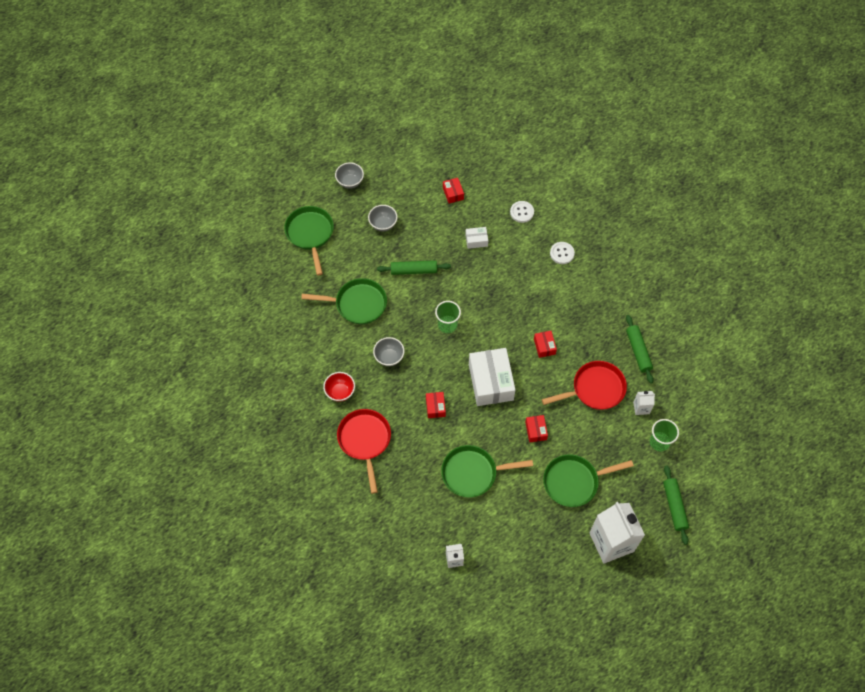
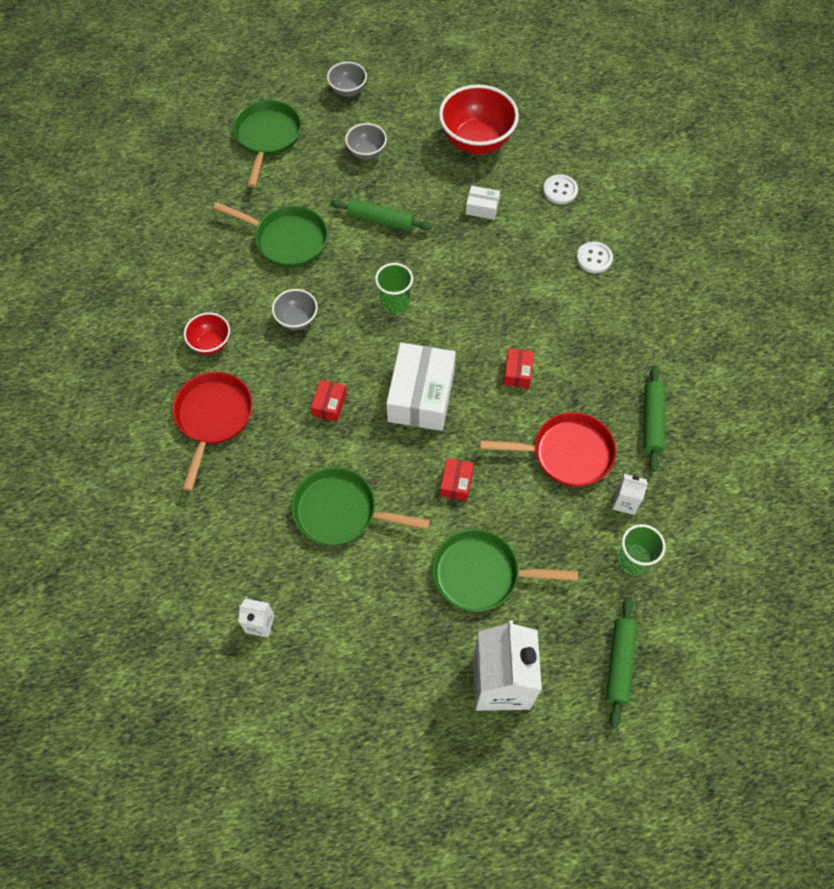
camera: 20 degrees right, 0 degrees up
red box [443,178,464,204] -> red bowl [439,84,519,154]

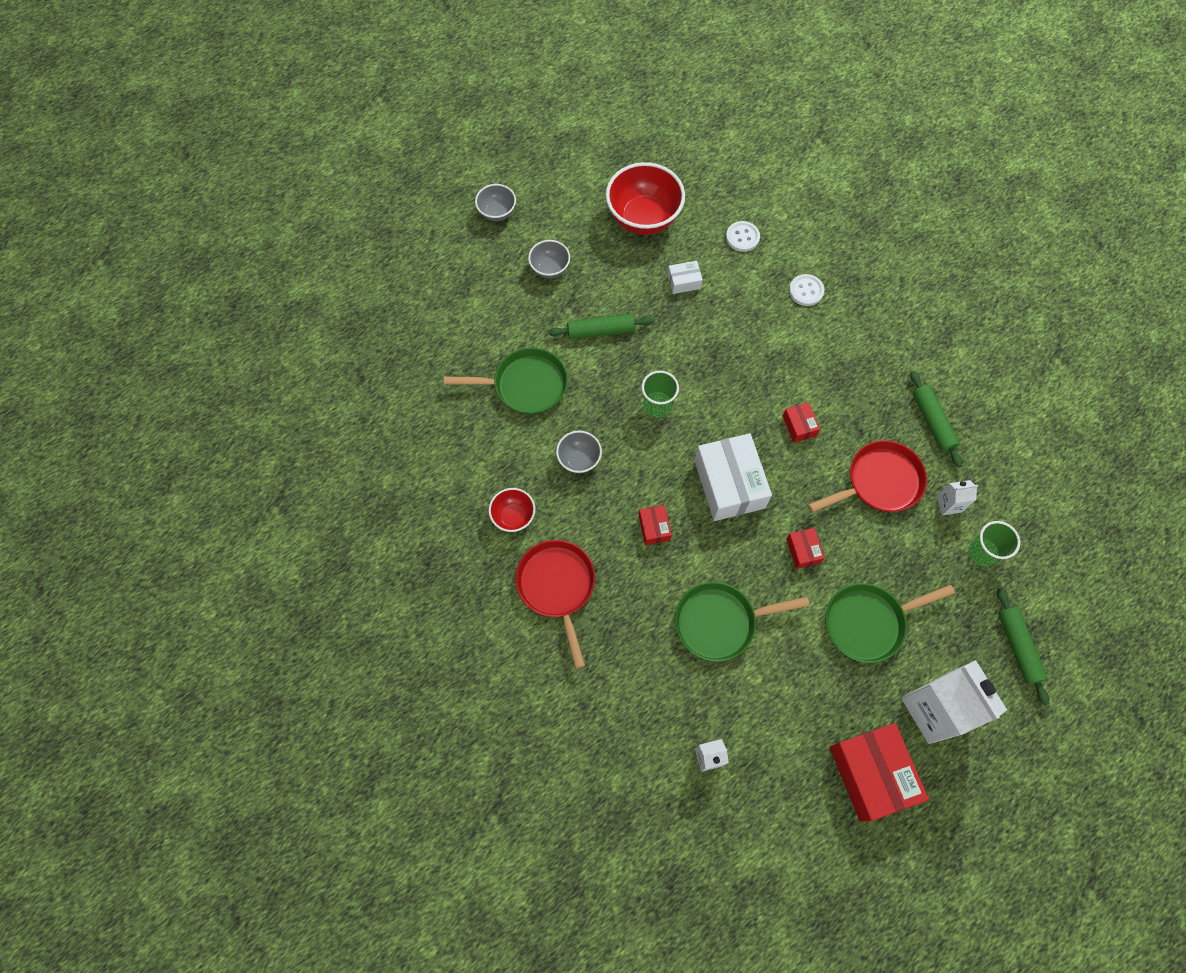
camera: 25 degrees left, 5 degrees up
green pan [233,100,301,187] -> none
none -> red box [830,723,929,822]

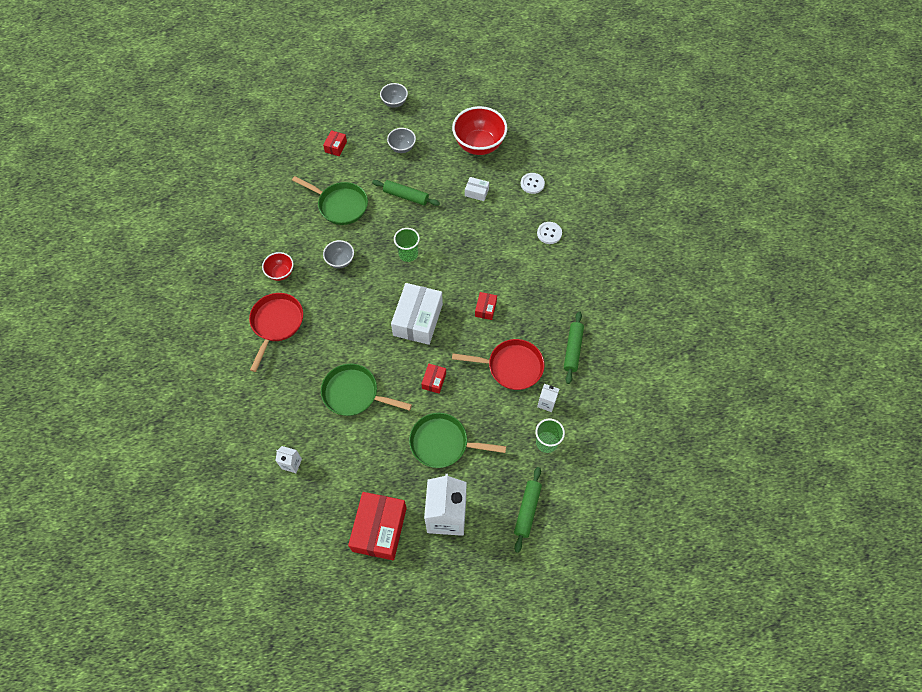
camera: 30 degrees right, 5 degrees down
red box [639,505,672,545] -> red box moved to [323,130,347,156]

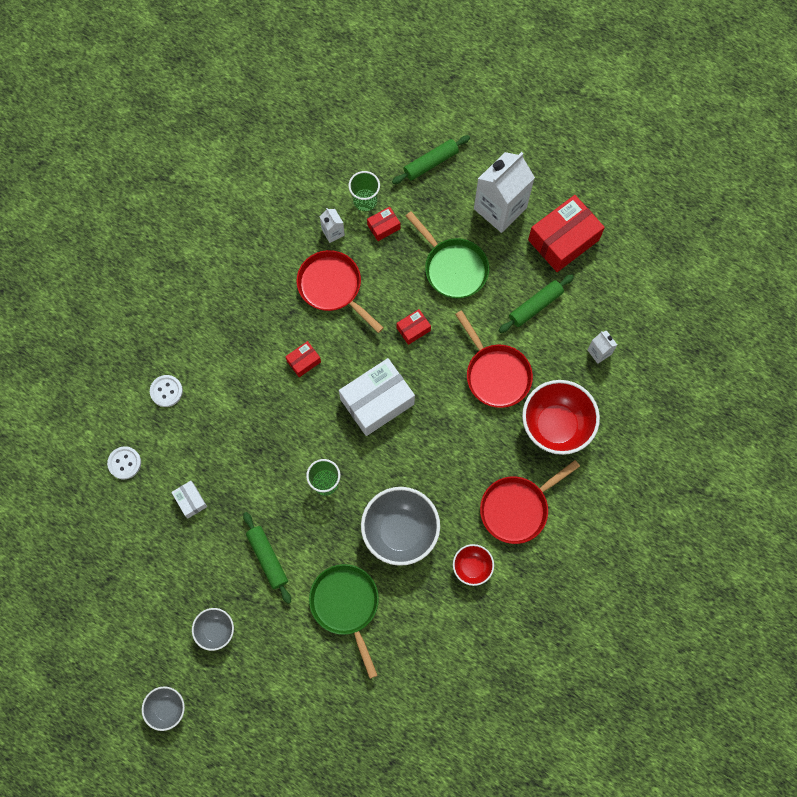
camera: 140 degrees left, 10 degrees up
green pan [321,364,412,416] -> red pan [455,310,533,408]
red box [323,130,347,156] -> red box moved to [367,207,400,241]
grey bowl [323,240,354,269] -> grey bowl [361,487,440,566], size x1.90
red bowl [452,106,507,155] -> red bowl moved to [522,380,600,455]
green rolling pin [564,311,584,384] -> green rolling pin moved to [499,274,574,333]

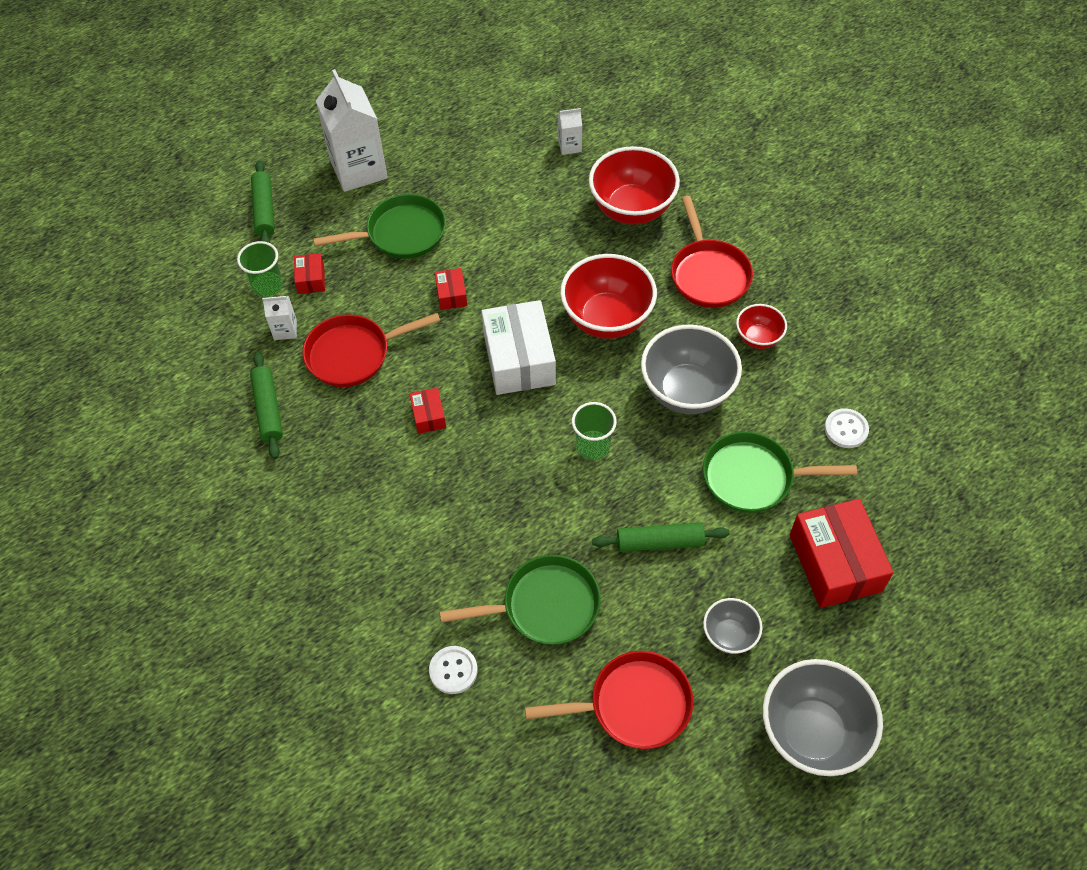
camera: 65 degrees left, 15 degrees down
grey bowl [142,686,185,731] -> grey bowl [763,659,883,776], size x1.90
white button [150,375,183,407] -> white button moved to [824,408,869,448]
white box [171,481,207,518] -> green pan [440,555,601,645]
red pan [455,310,533,408] -> red pan moved to [525,651,693,749]
green rolling pin [499,274,574,333] -> green rolling pin moved to [250,352,283,459]
red box [528,195,605,272] -> red box moved to [790,499,894,608]
none -> red bowl [560,254,657,339]

